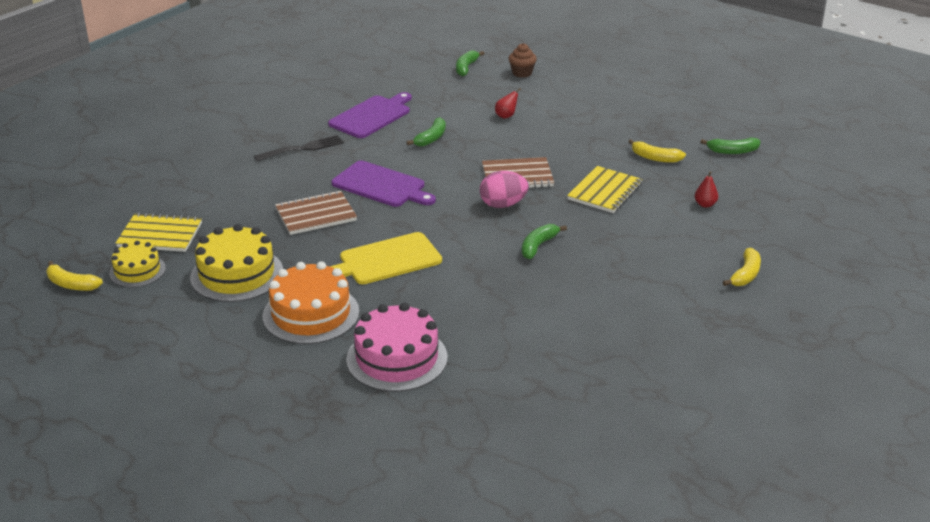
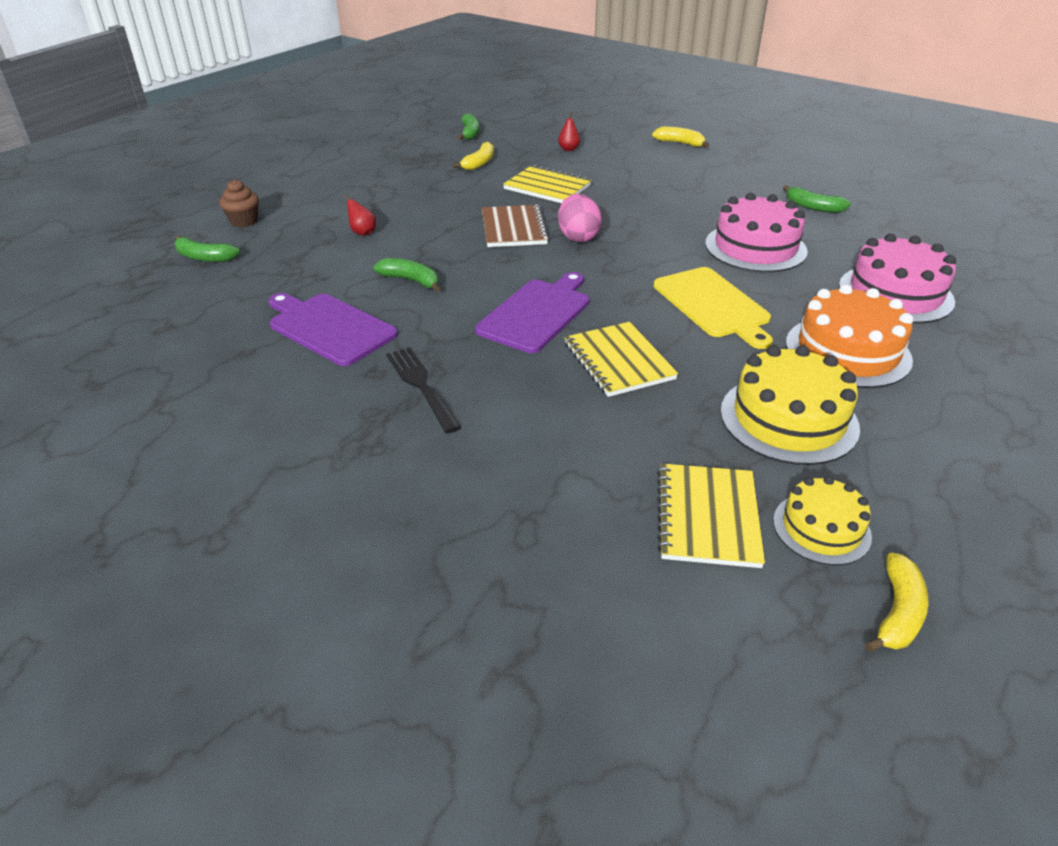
camera: 90 degrees left, 5 degrees up
brown notebook [275,190,357,235] -> yellow notebook [564,322,678,397]
green banana [522,224,567,259] -> green banana moved to [783,185,851,213]
none -> pink cake [705,193,808,272]

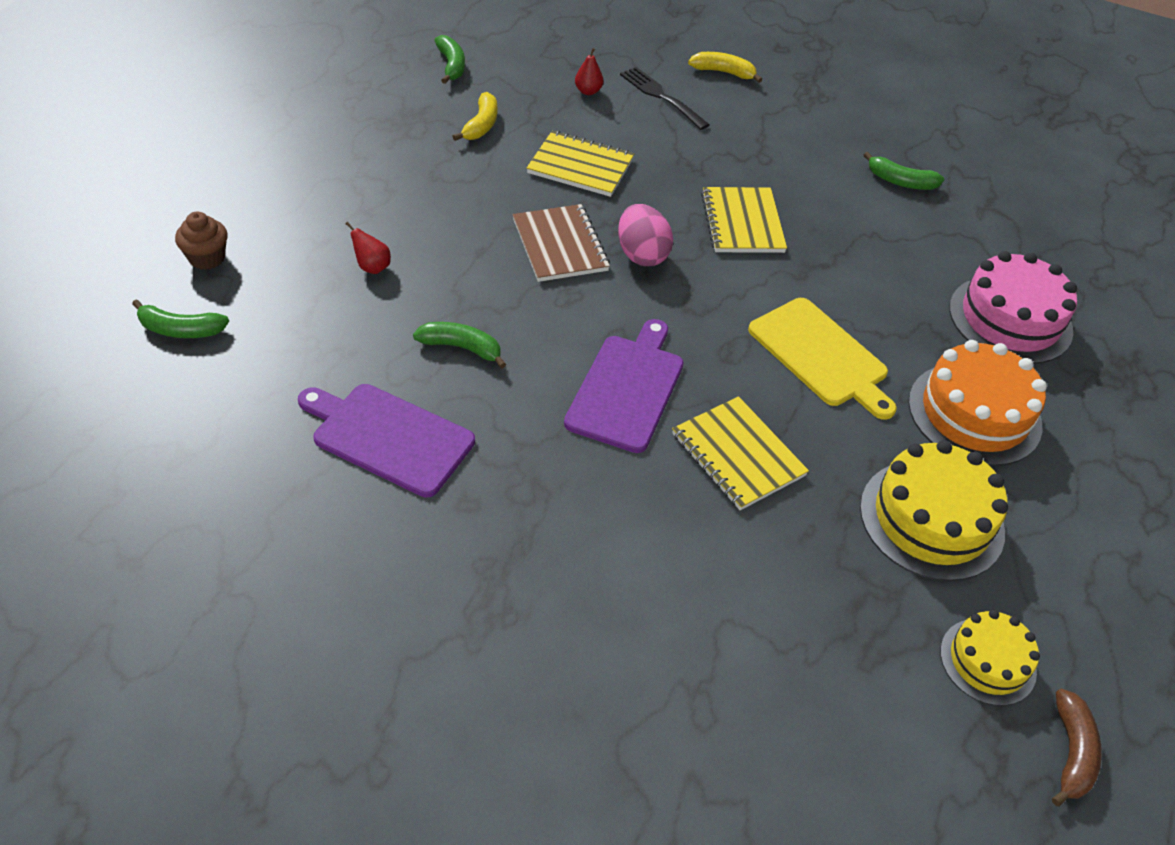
camera: 15 degrees left, 10 degrees up
black fork [386,347,461,434] -> black fork moved to [620,67,710,130]
yellow notebook [657,463,765,568] -> yellow notebook moved to [701,187,787,253]
pink cake [705,193,808,272] -> none
yellow banana [865,552,928,652] -> brown banana [1052,689,1102,806]

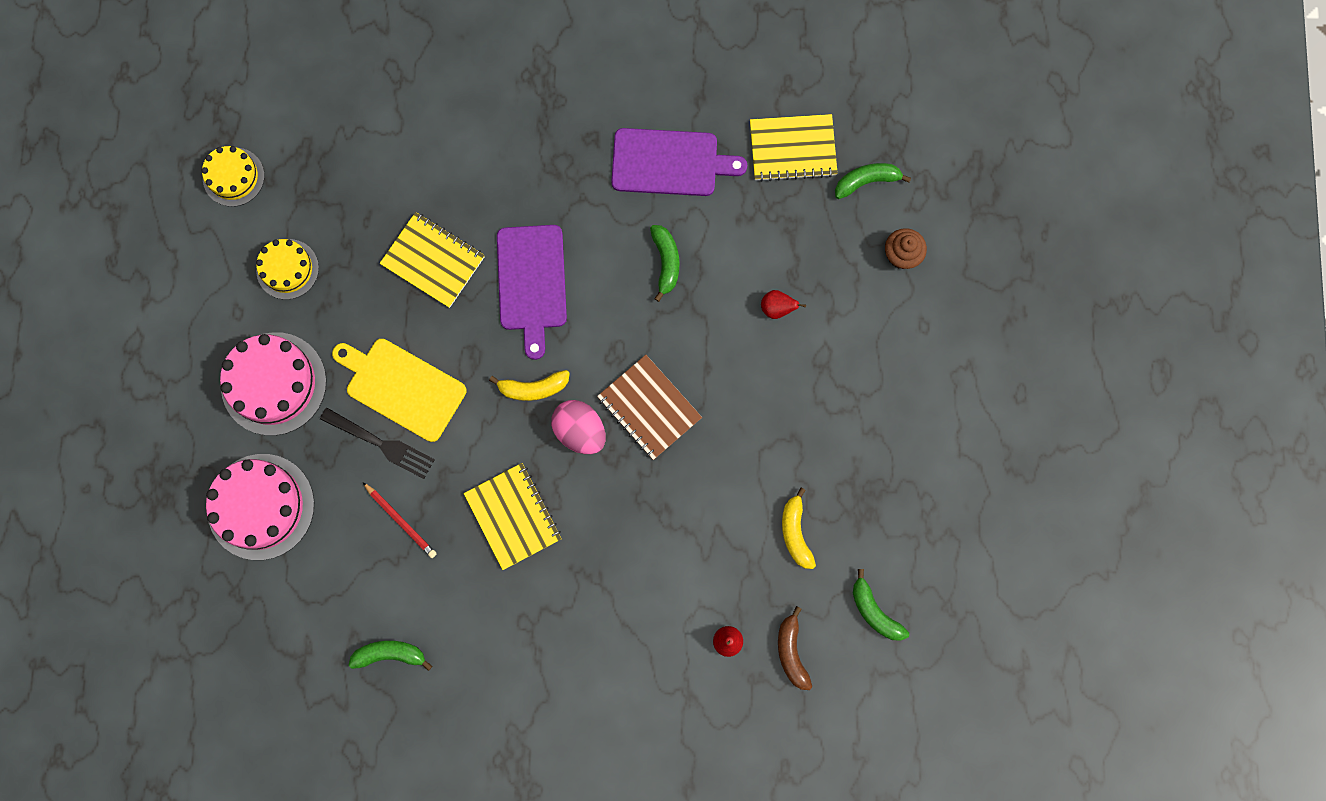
camera: 160 degrees right, 30 degrees up
green banana [413,322,506,369] -> green banana turned 90 degrees counterclockwise [650,225,679,302]
yellow notebook [527,131,634,197] -> yellow notebook moved to [750,114,838,182]
black fork [620,67,710,130] -> black fork moved to [320,408,435,479]
yellow banana [688,52,762,83] -> yellow banana moved to [489,370,570,401]
yellow cake [860,440,1008,581] -> yellow cake [256,239,319,300], size x0.60
orange cake [909,340,1047,466] -> pink cake [220,332,327,436]
brown banana [1052,689,1102,806] -> brown banana moved to [778,606,812,690]
none -> red pencil [363,482,437,558]

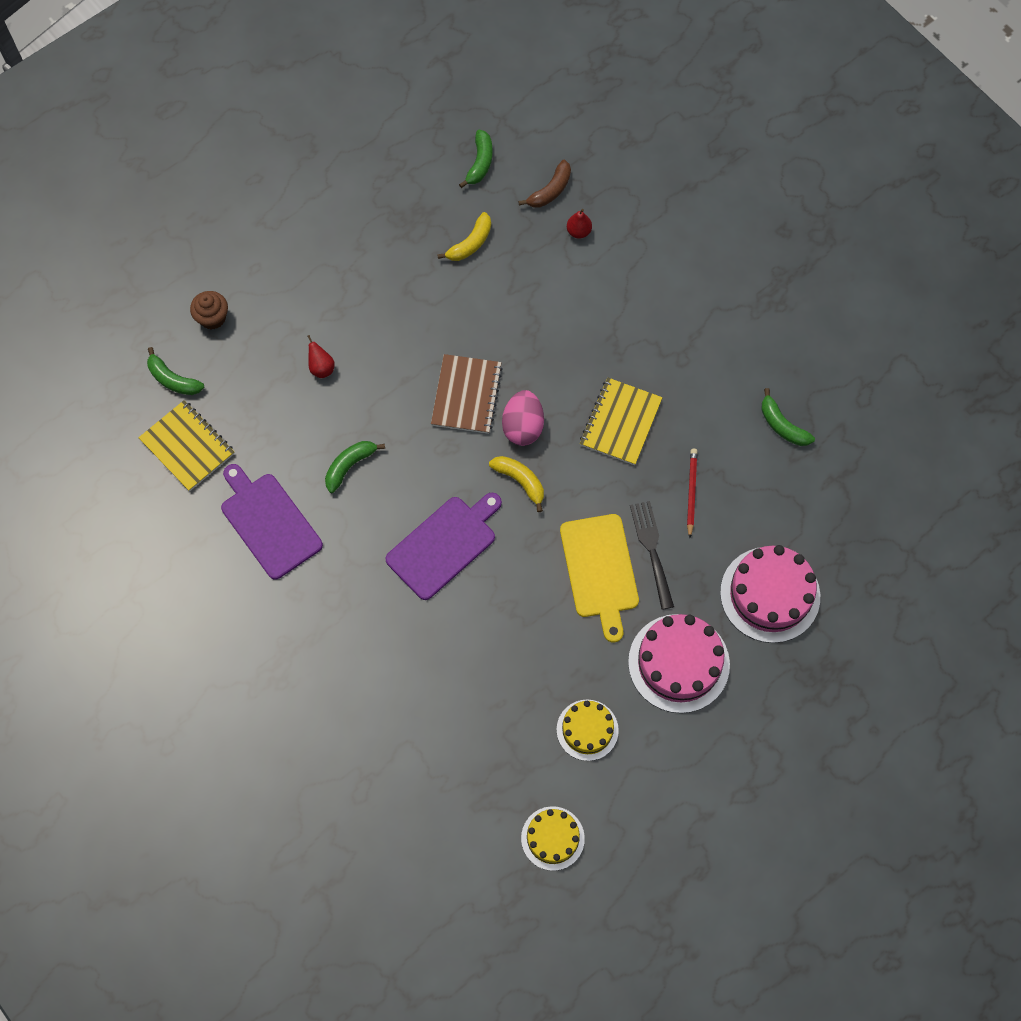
camera: 130 degrees left, 10 degrees down
yellow notebook [379,212,485,308] -> none

